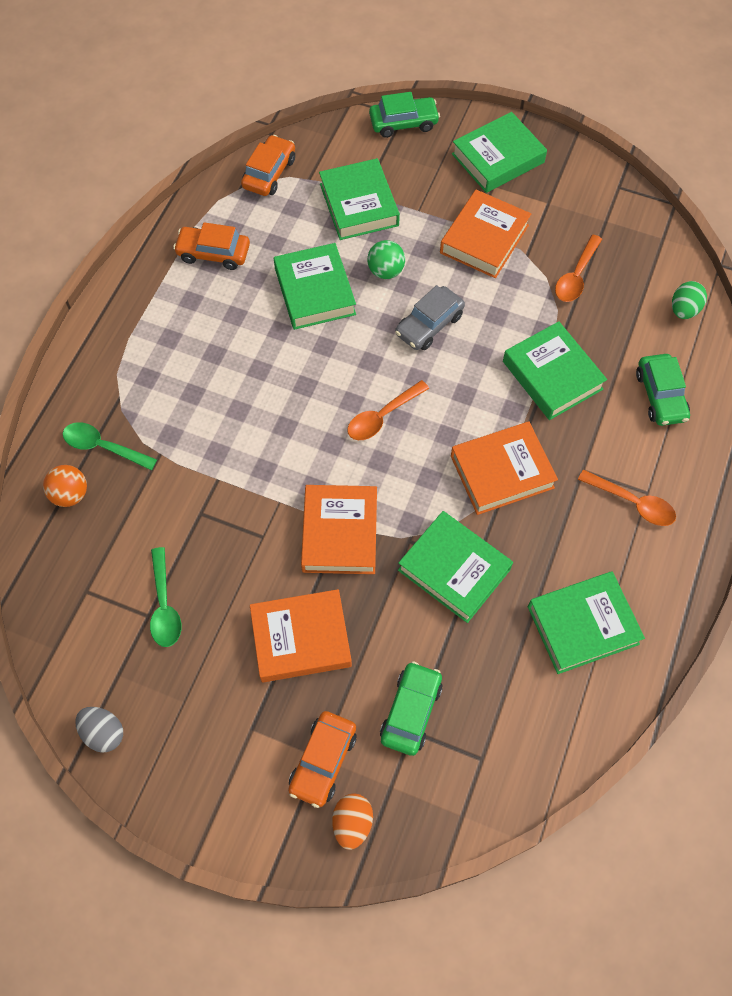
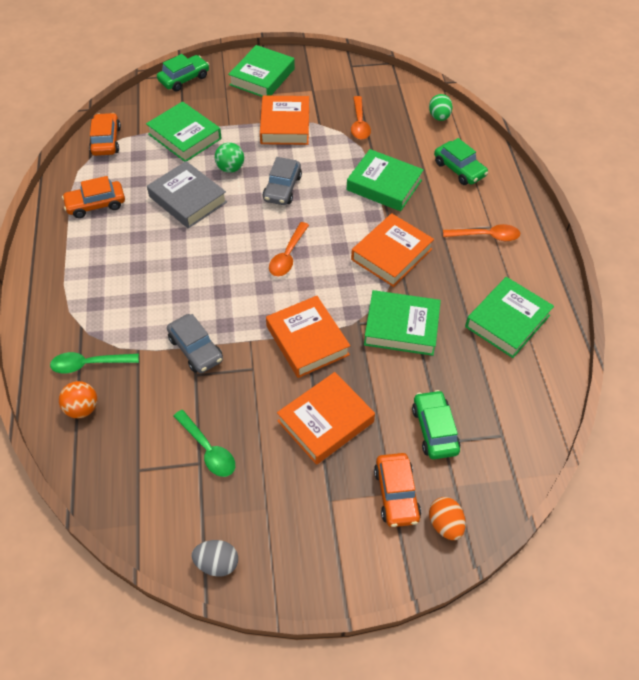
camera: 30 degrees left, 10 degrees down
green book [274,243,356,330] -> grey book [147,161,227,229]
none -> grey car [167,314,223,373]

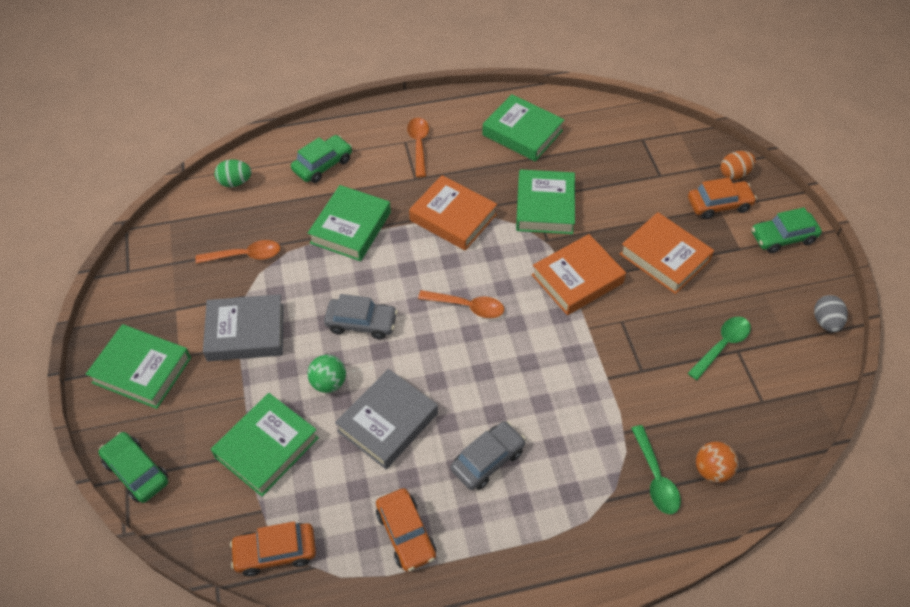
camera: 95 degrees left, 0 degrees up
grey car [167,314,223,373] -> grey car moved to [451,421,526,490]
orange book [260,96,309,145] -> grey book [203,294,284,361]
green car [412,390,460,459] -> green car moved to [752,207,822,253]

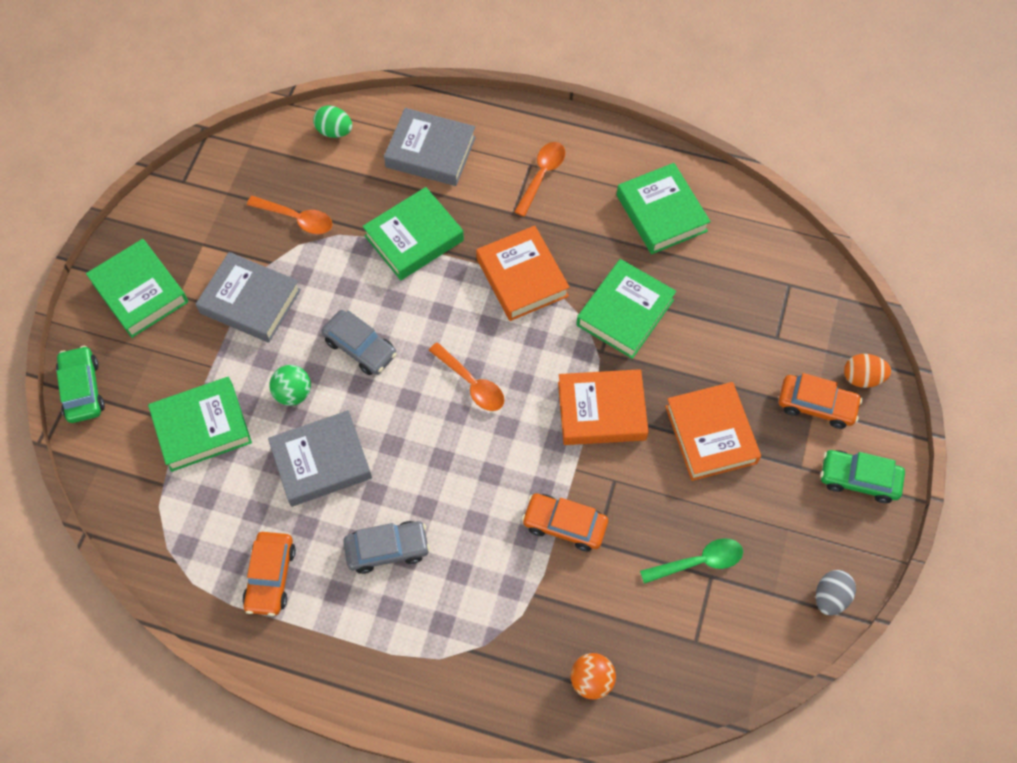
camera: 30 degrees right, 10 degrees up
orange car [230,521,316,576] -> orange car moved to [522,493,608,552]
green car [291,135,352,183] -> grey book [384,108,476,186]
green spoon [631,425,681,514] -> none

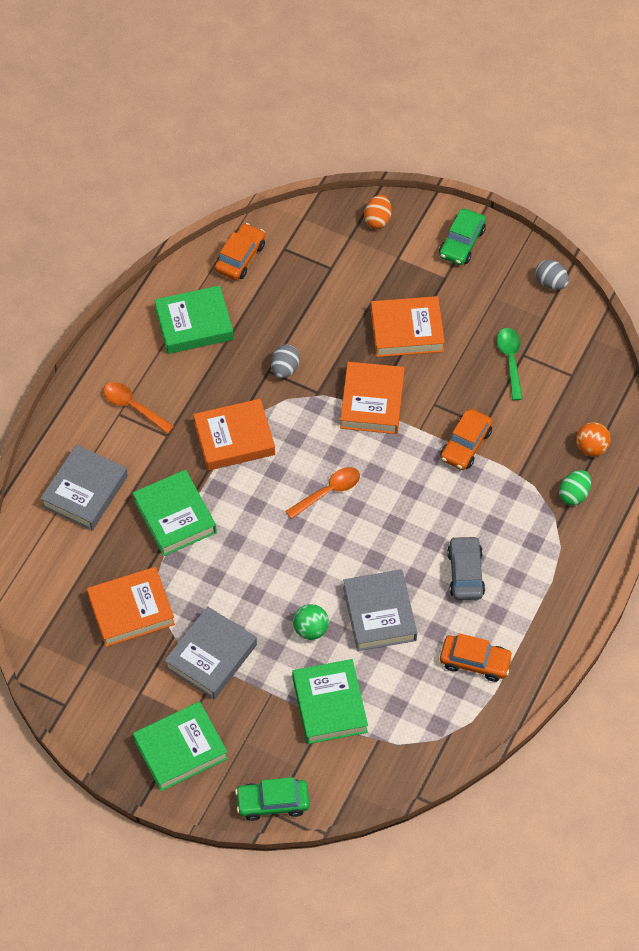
camera: 80 degrees left, 5 degrees down
orange spoon [247,196,333,234] -> orange book [87,567,175,647]
green egg [313,105,352,138] -> green egg moved to [559,470,591,505]
grey car [321,310,397,375] -> none
green book [576,259,676,359] -> grey egg [271,344,300,378]
orange car [778,373,862,429] -> orange car moved to [214,223,265,280]

